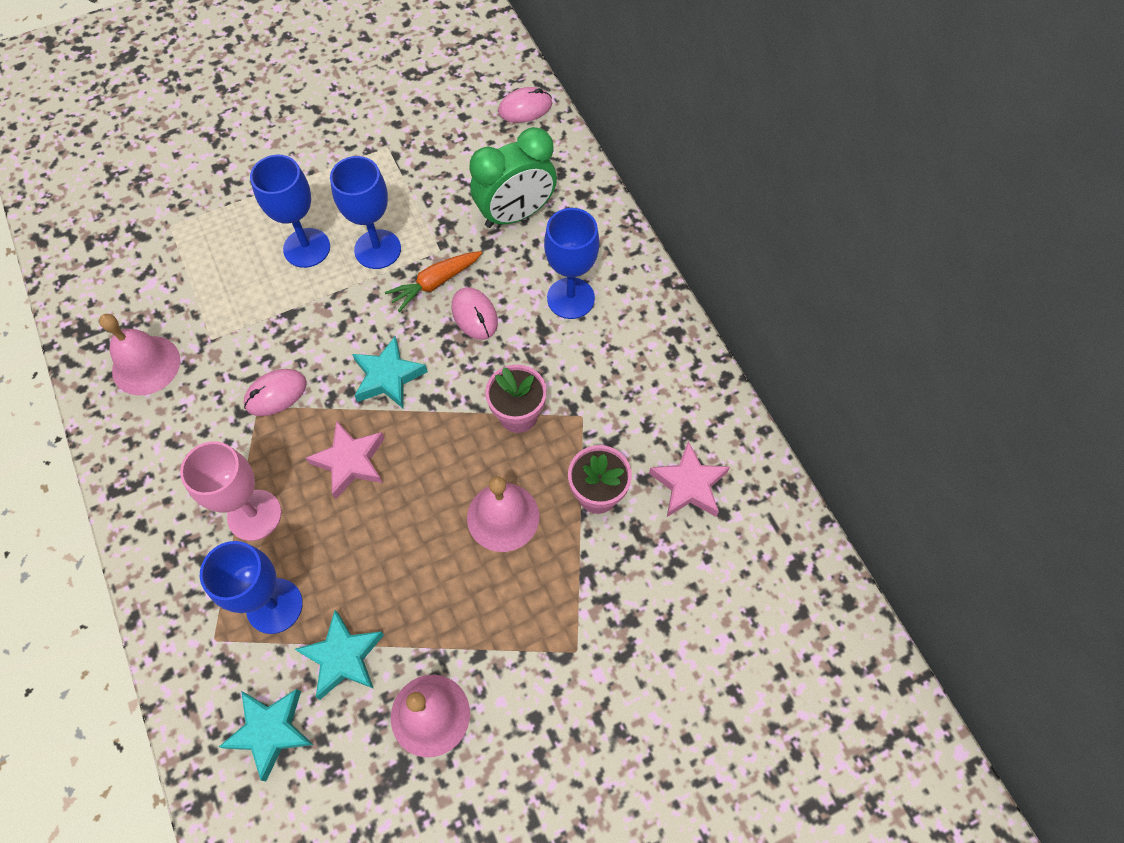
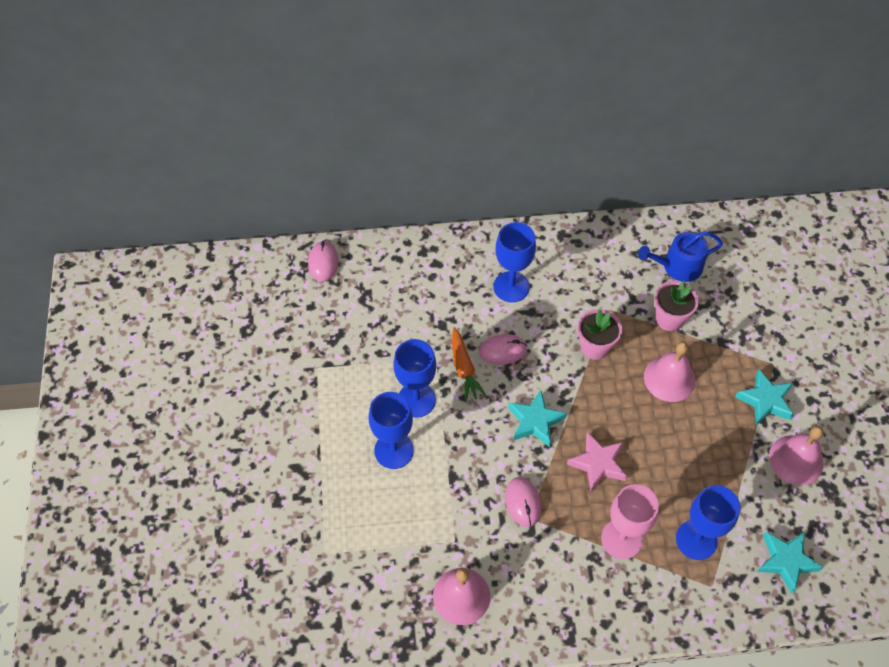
camera: 70 degrees left, 5 degrees down
turquoise star [295,610,384,700] -> turquoise star moved to [735,369,794,425]
green clock [470,127,557,228] -> none
pink star [649,441,730,517] -> blue watering can [638,231,723,282]

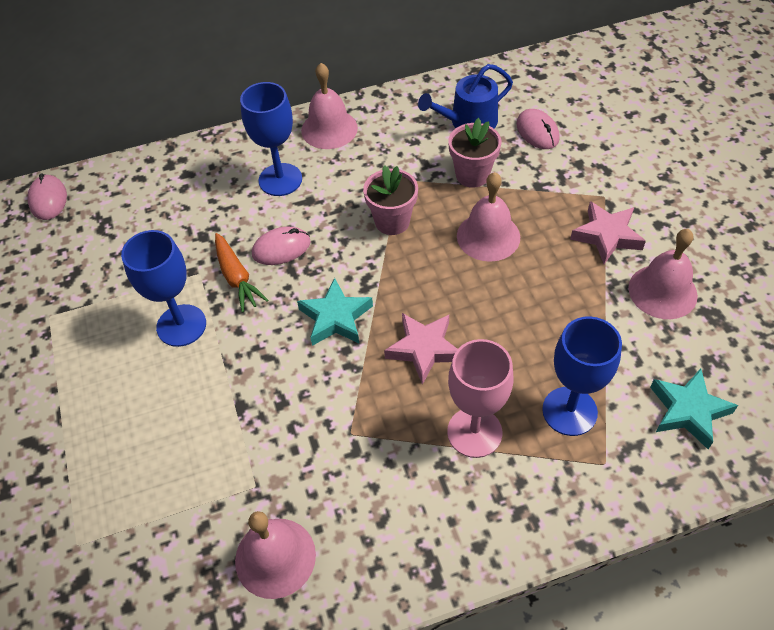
camera: 10 degrees left, 5 degrees down
blue goblet [369,392,414,469] -> none
pink mouse [505,477,541,527] -> pink mouse moved to [516,109,560,149]
turquoise star [735,369,794,425] -> pink star [570,201,646,264]
none -> pink bell [301,63,358,149]

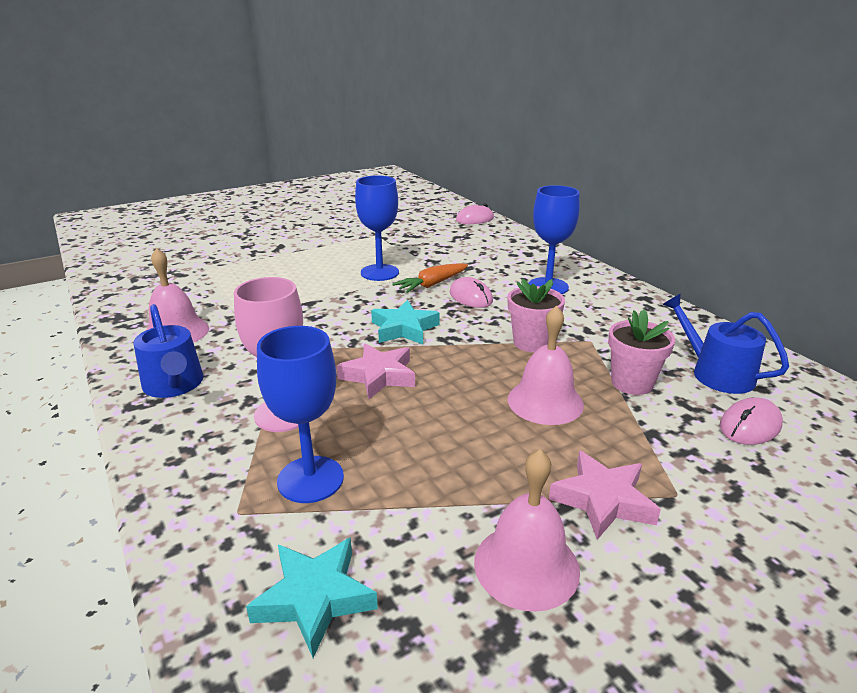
camera: 75 degrees right, 25 degrees down
pink bell [301,63,358,149] -> none
none -> blue watering can [133,304,204,398]

